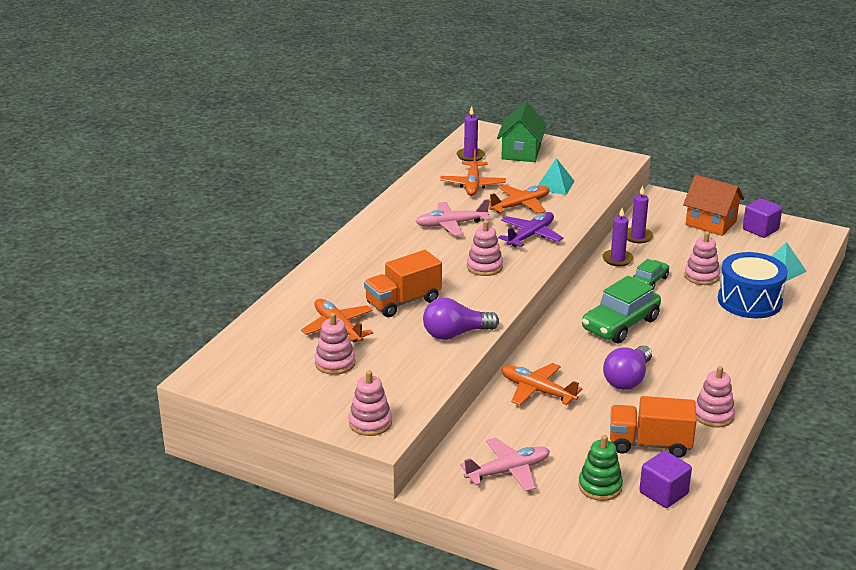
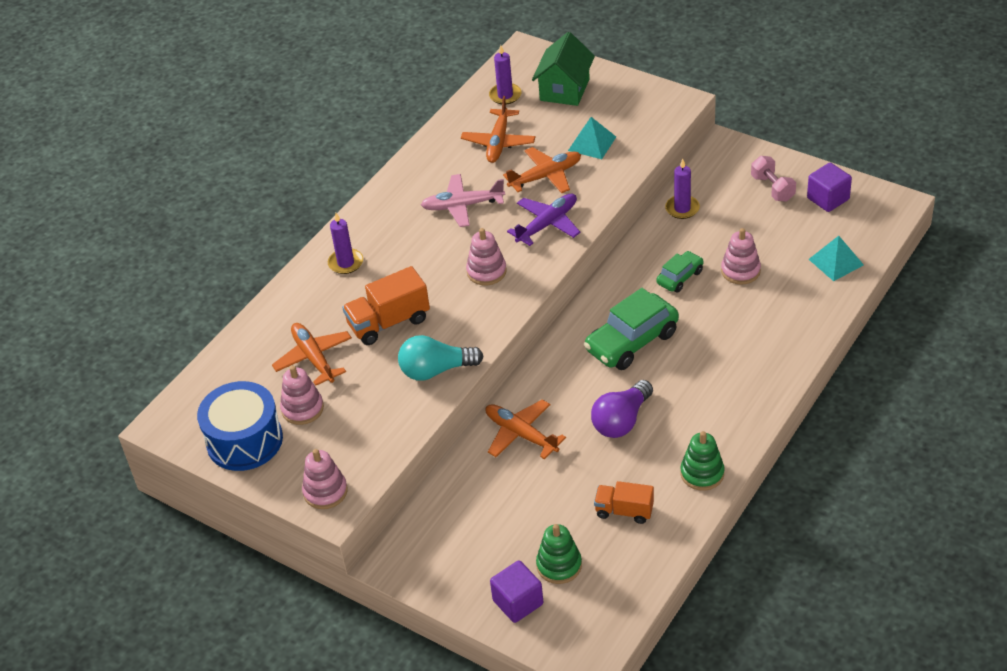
camera: 10 degrees right, 15 degrees up
purple light bulb [423,298,499,340] -> turquoise light bulb [398,335,484,381]
pink plane [460,438,550,491] -> none
purple candle [602,208,634,266] -> purple candle moved to [328,213,363,274]
orange truck [610,396,697,458] -> orange truck [594,481,654,524], size x0.65
purple cube [639,451,692,508] -> purple cube moved to [490,561,543,623]
orange house [683,175,744,236] -> pink dumbbell [751,156,796,202]
pink stacking toy [695,366,735,427] -> green stacking toy [680,431,725,491]
blue drum [718,252,788,318] -> blue drum moved to [197,381,283,471]

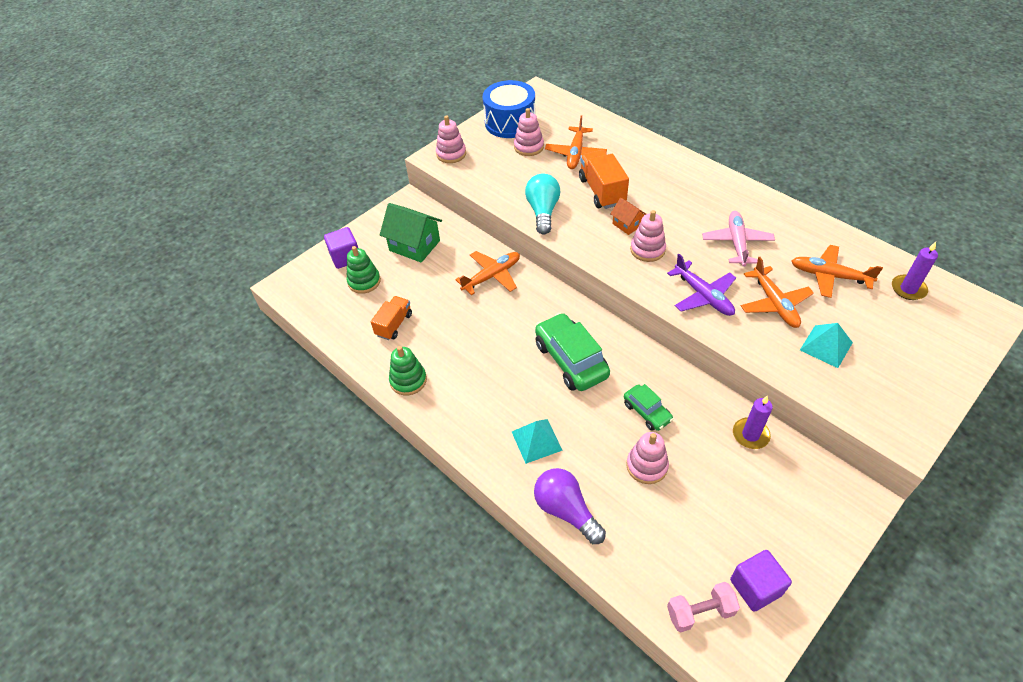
camera: 100 degrees right, 5 degrees up
orange plane [272,323,352,386] -> orange plane turned 120 degrees clockwise [545,115,607,169]
purple candle [328,213,363,274] -> none
green house [532,32,595,106] -> green house moved to [380,203,442,263]
purple light bulb [591,380,653,438] -> purple light bulb moved to [534,468,606,544]
pink dumbbell [751,156,796,202] -> pink dumbbell moved to [667,582,740,632]
turquoise pyramid [809,236,864,281] -> turquoise pyramid moved to [512,419,563,464]
none -> orange house [610,198,646,235]

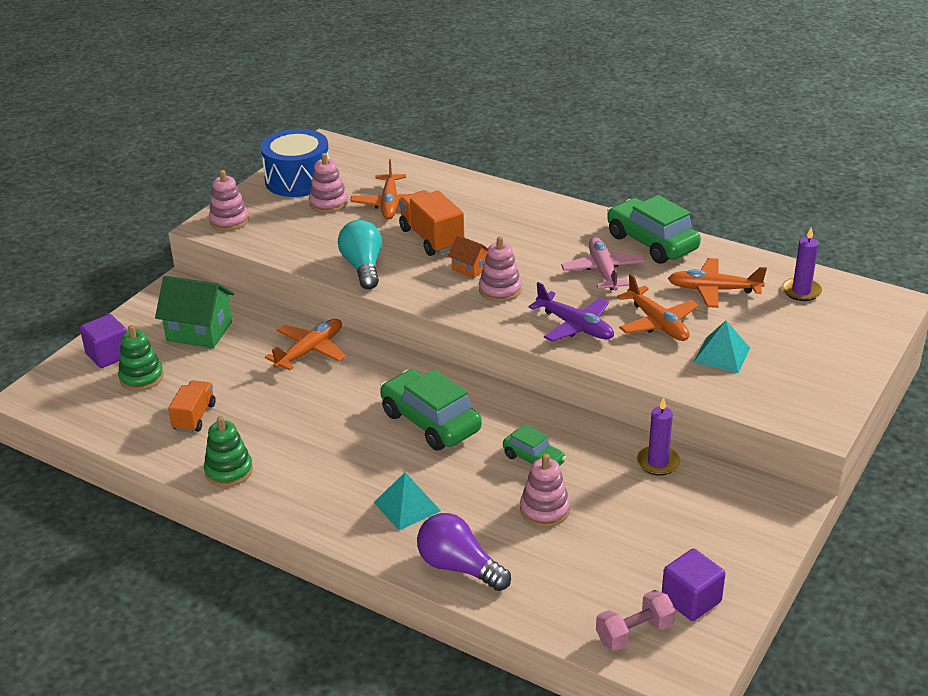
camera: 15 degrees left, 15 degrees down
none -> green car [607,195,701,264]

